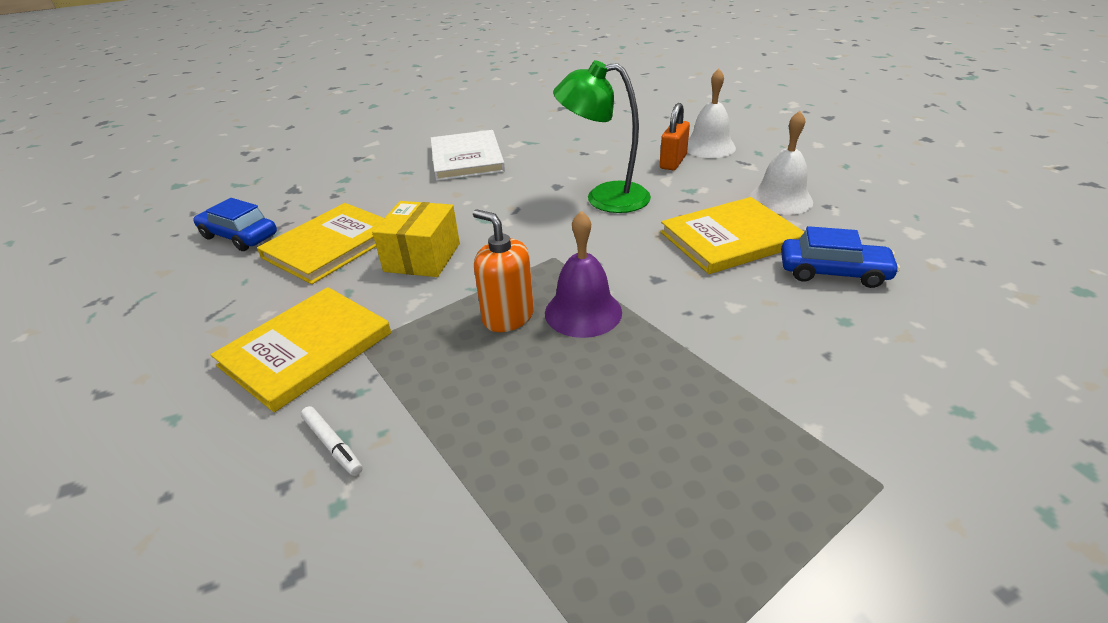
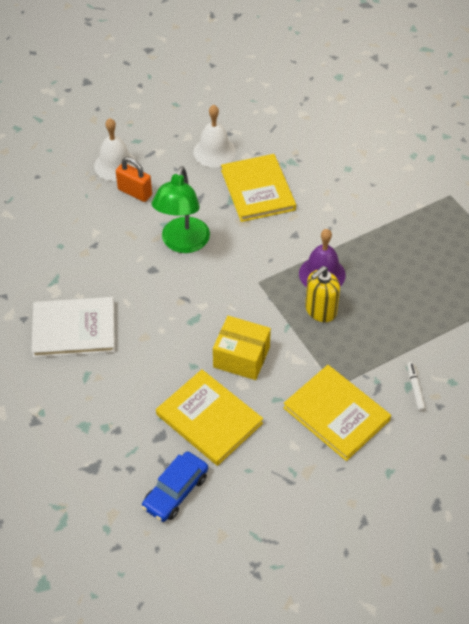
camera: 85 degrees left, 15 degrees up
white marker [301,406,363,476] -> white marker turned 60 degrees counterclockwise [407,362,426,412]
orange soap dispenser [473,209,534,332] -> yellow soap dispenser [305,266,340,322]
blue car [781,226,900,288] -> none

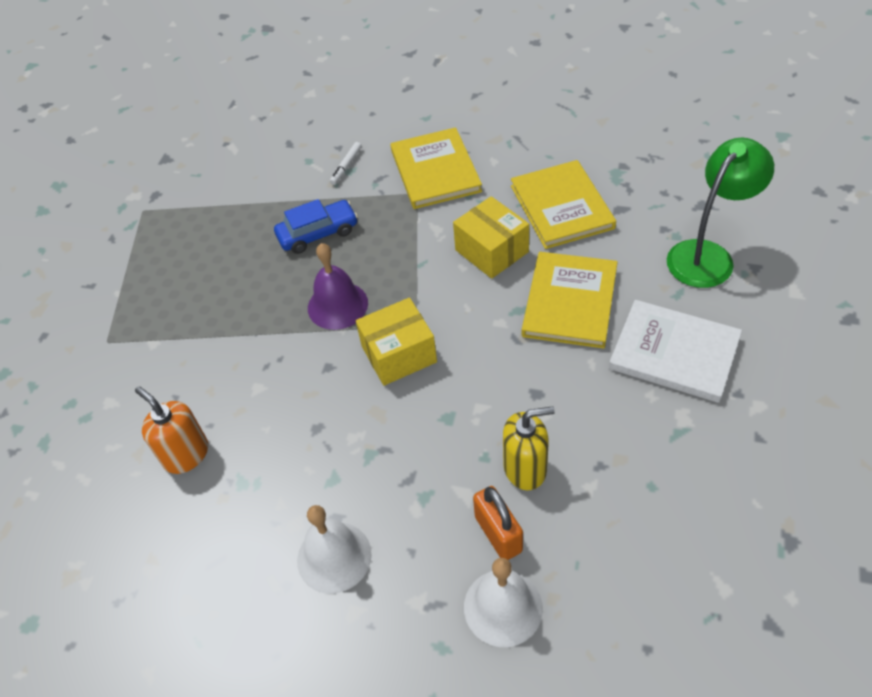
camera: 145 degrees left, 0 degrees up
blue car [142,452,208,522] -> blue car moved to [274,199,358,254]
green lamp [152,166,210,253] -> green lamp moved to [667,138,774,288]
yellow book [221,154,296,222] -> yellow book moved to [522,252,617,349]
yellow soap dispenser [305,266,340,322] -> yellow soap dispenser moved to [503,406,555,490]
none -> orange soap dispenser [135,386,208,474]
none -> yellow box [356,298,437,386]

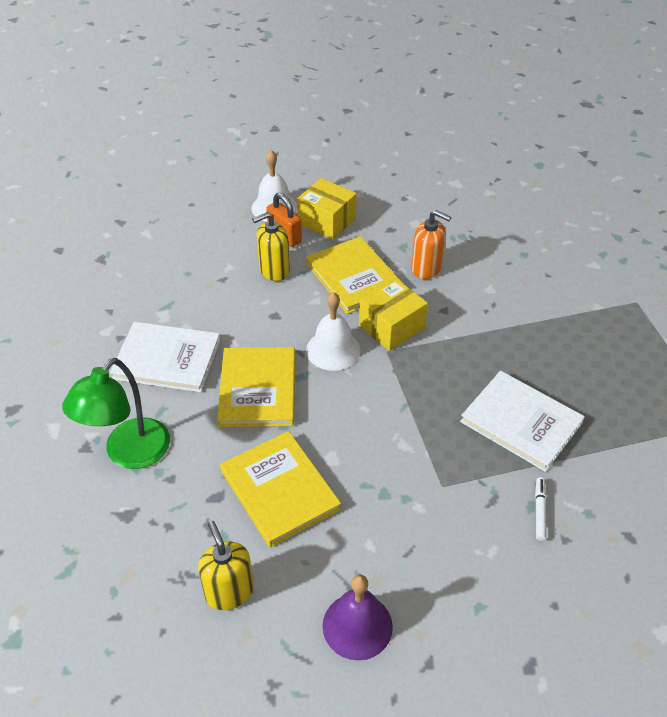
camera: 160 degrees right, 5 degrees down
orange soap dispenser [135,386,208,474] -> orange soap dispenser moved to [411,210,451,279]
blue car [274,199,358,254] -> white book [460,371,585,472]
white bell [297,505,372,594] -> white bell moved to [306,292,360,371]
purple bell [308,243,368,330] -> purple bell moved to [323,574,393,660]
yellow book [391,127,482,209] -> yellow book moved to [306,236,403,314]
yellow box [453,196,529,279] -> yellow box moved to [297,178,357,240]
none -> yellow soap dispenser [198,521,254,610]

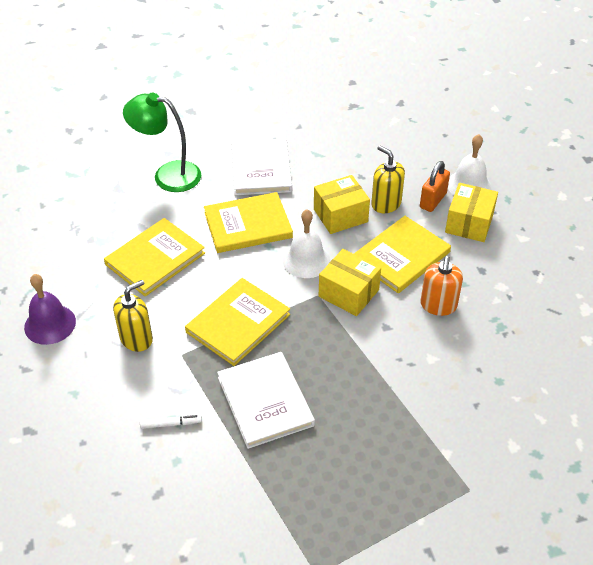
camera: 75 degrees right, 0 degrees up
yellow soap dispenser [198,521,254,610] -> yellow soap dispenser moved to [113,280,153,352]
white book [460,371,585,472] -> white book turned 45 degrees counterclockwise [217,352,315,449]
none -> yellow book [185,278,290,366]
none -> yellow box [314,175,370,234]

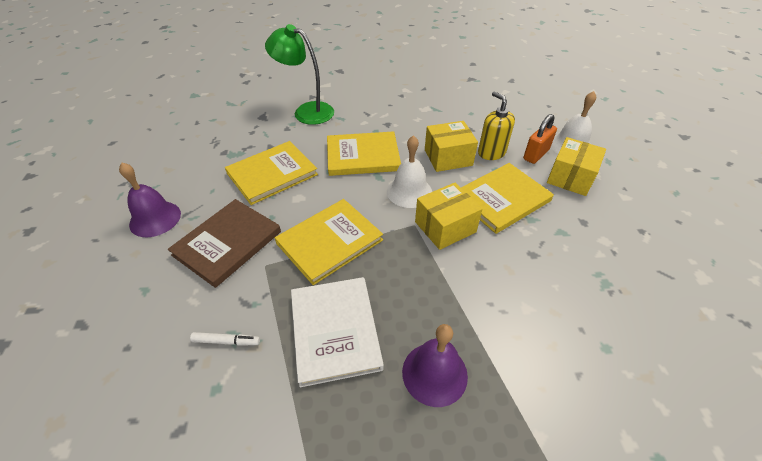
camera: 10 degrees right, 0 degrees up
yellow soap dispenser [113,280,153,352] -> brown book [168,199,281,288]
white book [231,138,292,195] -> none
yellow box [319,249,381,316] -> yellow box turned 75 degrees counterclockwise [415,183,483,250]
orange soap dispenser [421,256,463,316] -> none
none -> purple bell [402,324,468,407]

